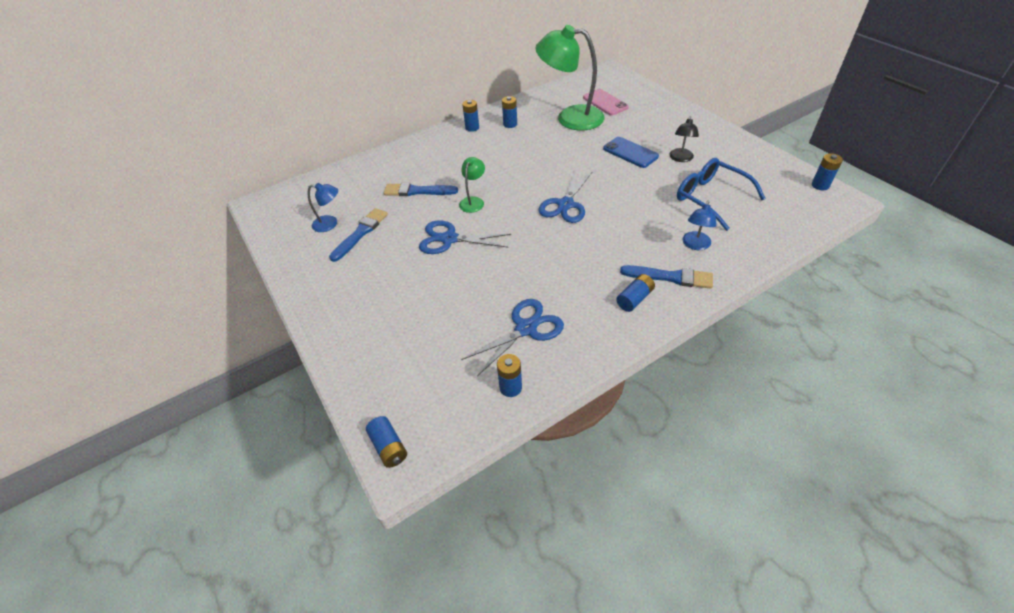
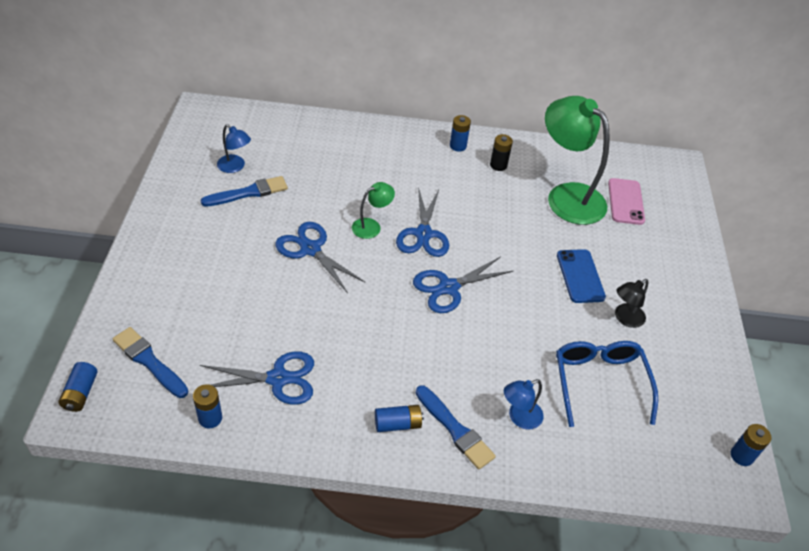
camera: 30 degrees right, 0 degrees up
blue brush [384,183,458,196] -> blue brush moved to [113,327,188,398]
blue battery [502,96,517,128] -> black battery [490,134,513,171]
none -> blue scissors [396,187,449,257]

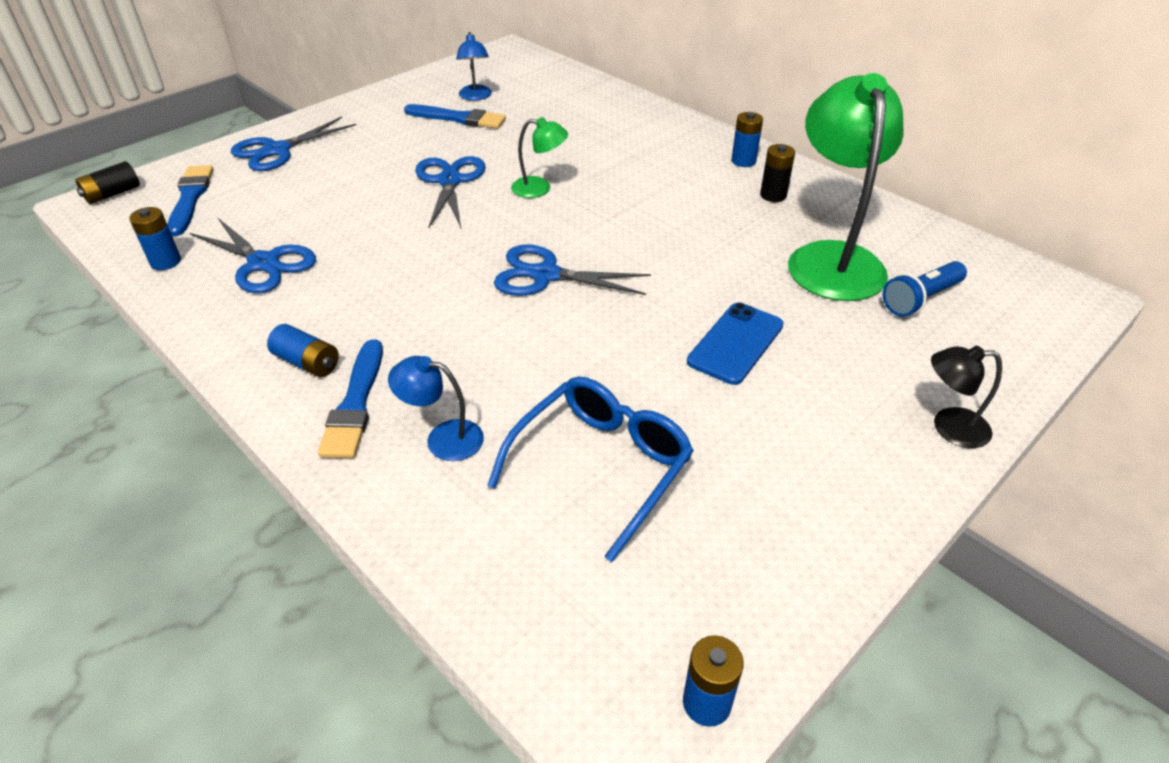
camera: 45 degrees right, 5 degrees down
blue battery [59,362,98,412] -> black battery [75,161,140,204]
blue scissors [396,187,449,257] -> blue scissors moved to [231,117,356,171]
pink phone [608,178,645,225] -> blue flashlight [883,261,967,317]
black lamp [615,279,648,328] -> black lamp moved to [931,346,1002,448]

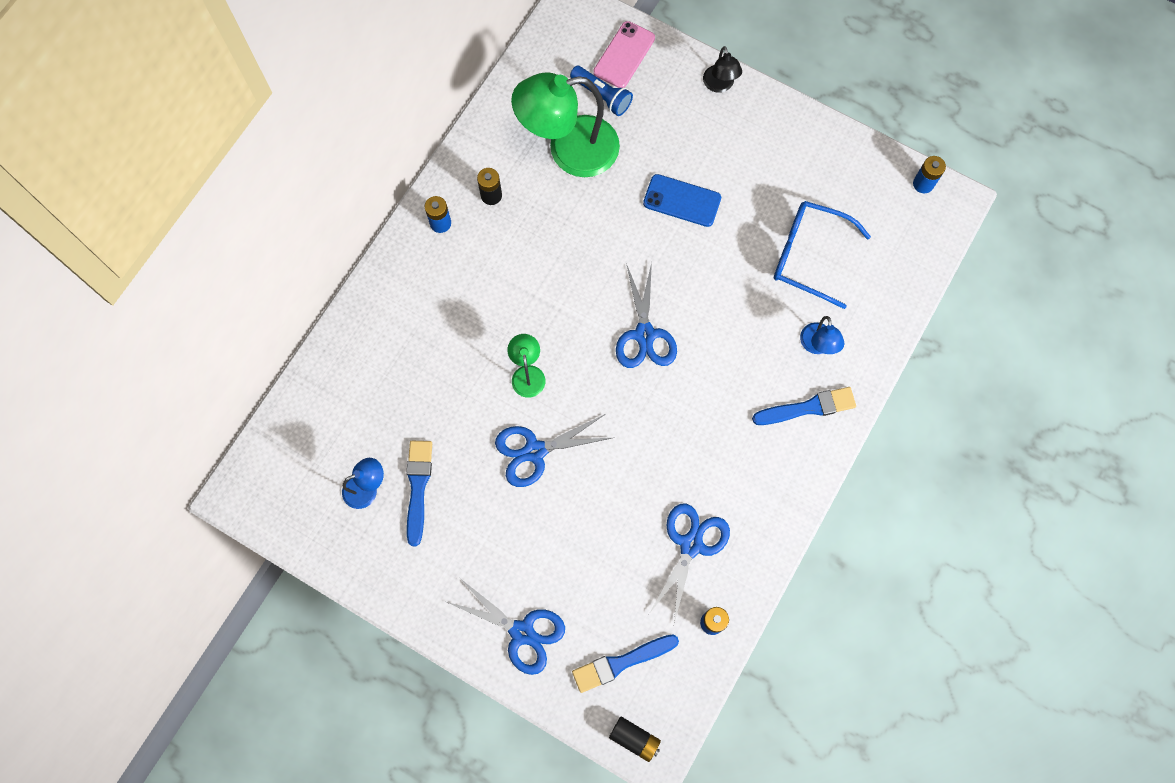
camera: 105 degrees left, 30 degrees up
blue battery [267,324,339,377] -> none
none -> pink phone [593,21,655,88]

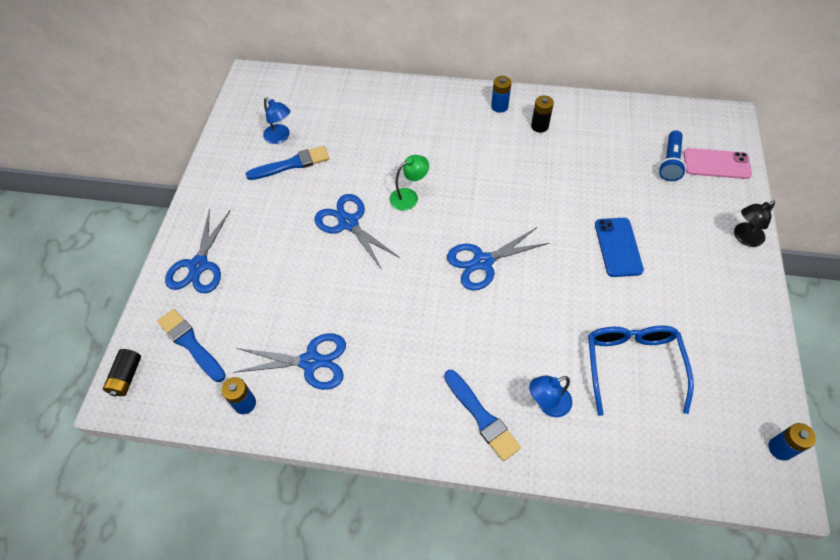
camera: 70 degrees right, 15 degrees down
green lamp [511,72,620,177] -> none

